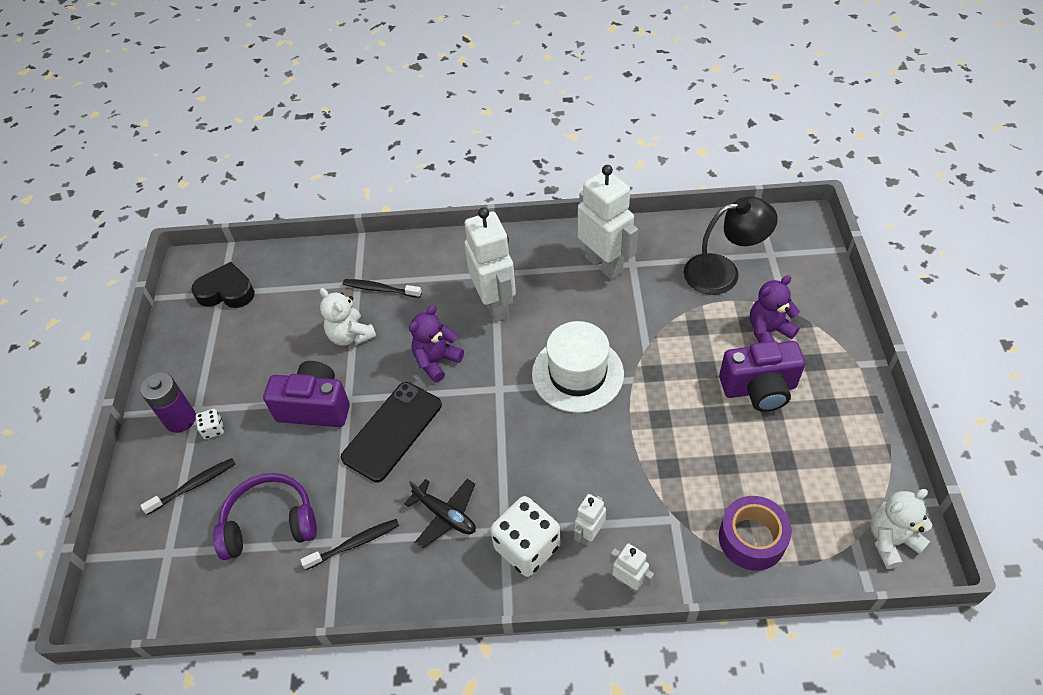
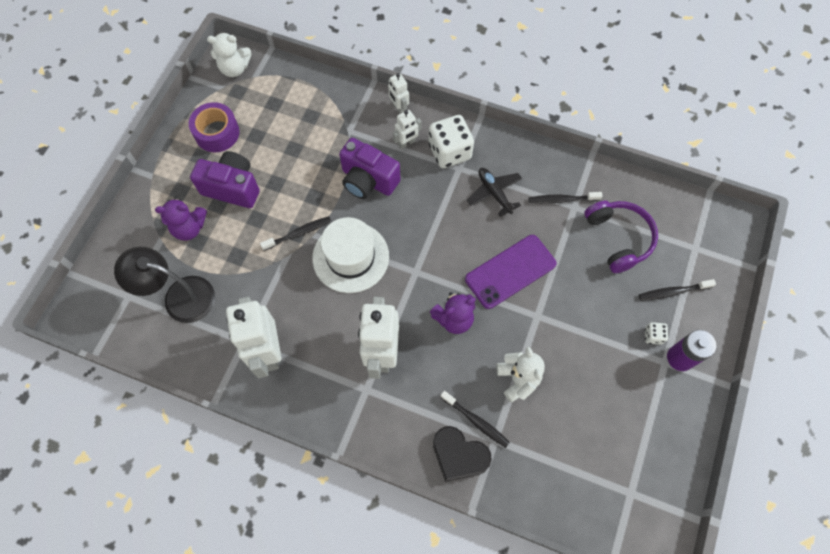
camera: 160 degrees left, 15 degrees up
black heart [191,262,255,308] -> black heart moved to [433,426,492,482]
purple headphones [213,473,317,560] -> purple headphones turned 120 degrees counterclockwise [584,201,658,273]
purple camera [263,361,350,427] -> purple camera moved to [339,138,401,199]
black phone [341,382,442,482] -> purple phone [465,235,556,309]
purple tape [719,496,792,570] -> purple tape moved to [189,102,239,152]
none -> black toothbrush [260,216,331,251]

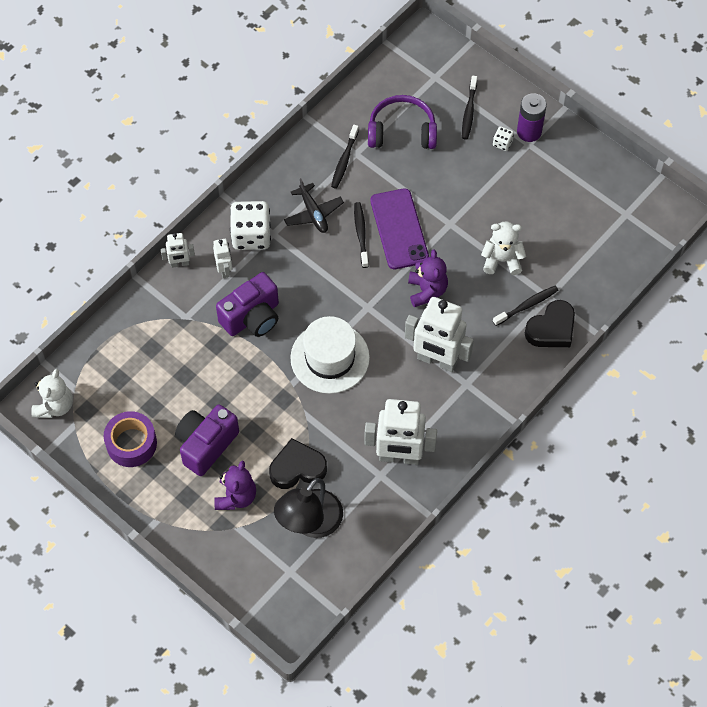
camera: 70 degrees left, 5 degrees down
black toothbrush [260,216,331,251] -> black toothbrush moved to [354,202,369,268]
black plane [467,168,522,217] -> black plane turned 105 degrees counterclockwise [284,178,344,233]
none -> black heart [269,438,327,489]

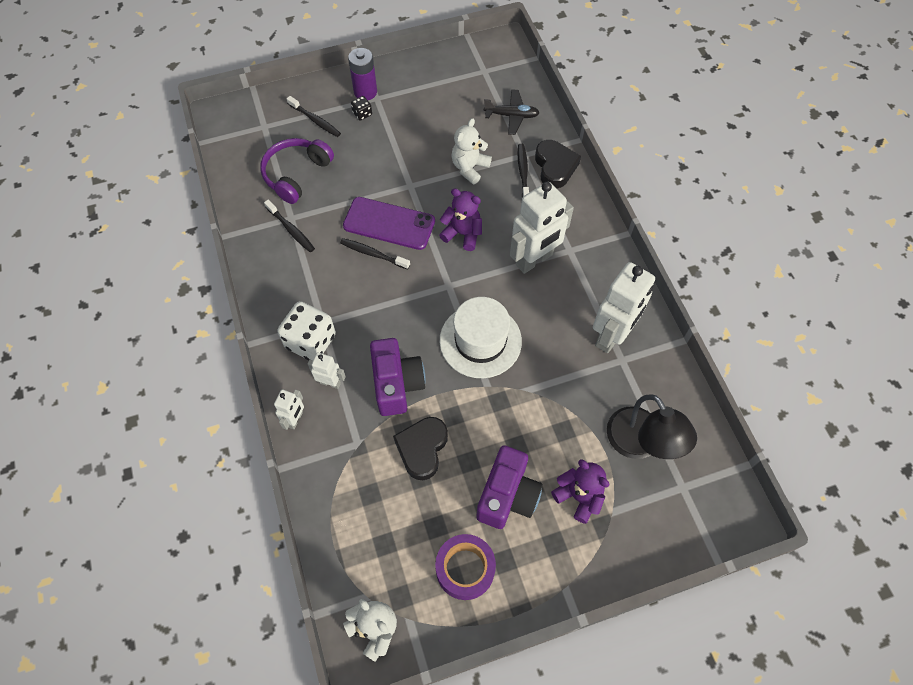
camera: 60 degrees left, 0 degrees up
purple camera [175,404,239,476] -> purple camera turned 135 degrees counterclockwise [476,445,543,529]
black heart [269,438,327,489] -> black heart moved to [393,417,448,480]
black plane [284,178,344,233] -> black plane moved to [484,89,540,135]
white dice [493,126,514,151] -> black dice [351,96,372,121]

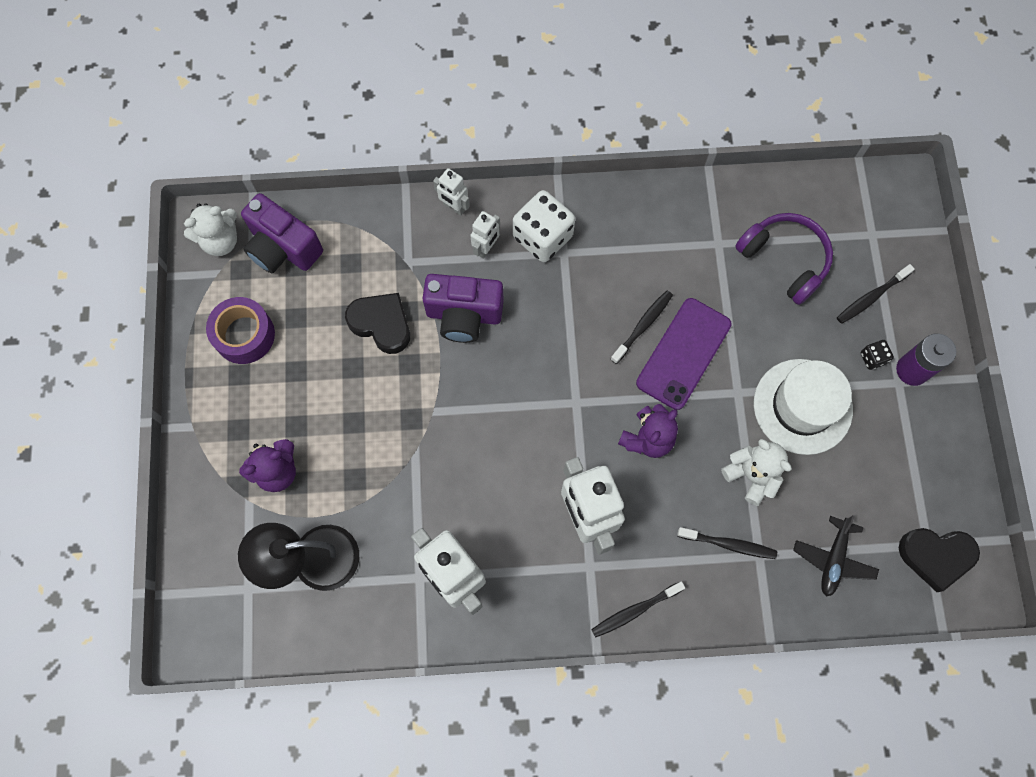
camera: 105 degrees right, 10 degrees up
black toothbrush [264,199,315,252] -> black toothbrush moved to [591,581,685,637]
white hat [439,297,522,378] -> white hat moved to [754,359,853,455]
purple camera [476,445,543,529] -> purple camera moved to [241,193,323,273]
black heart [535,140,581,189] -> black heart moved to [899,528,980,592]

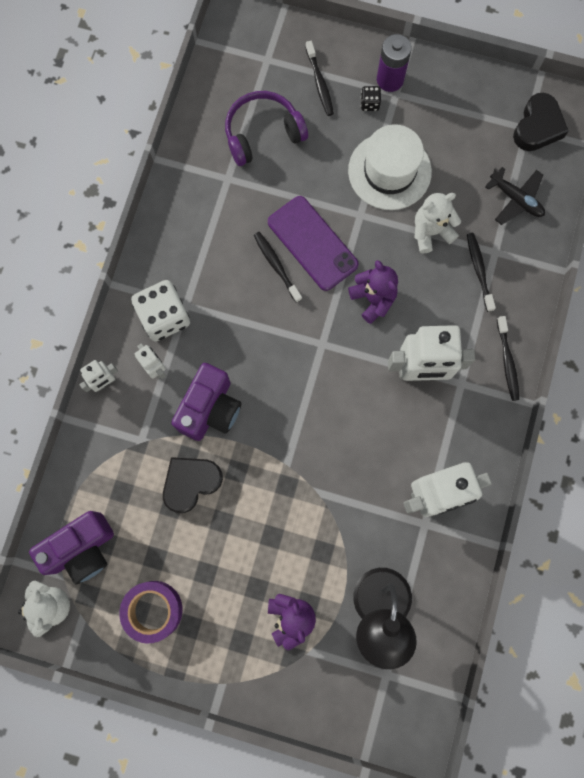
camera: 70 degrees left, 5 degrees up
black toothbrush [677,527,777,559] -> black toothbrush turned 45 degrees counterclockwise [467,233,496,312]

